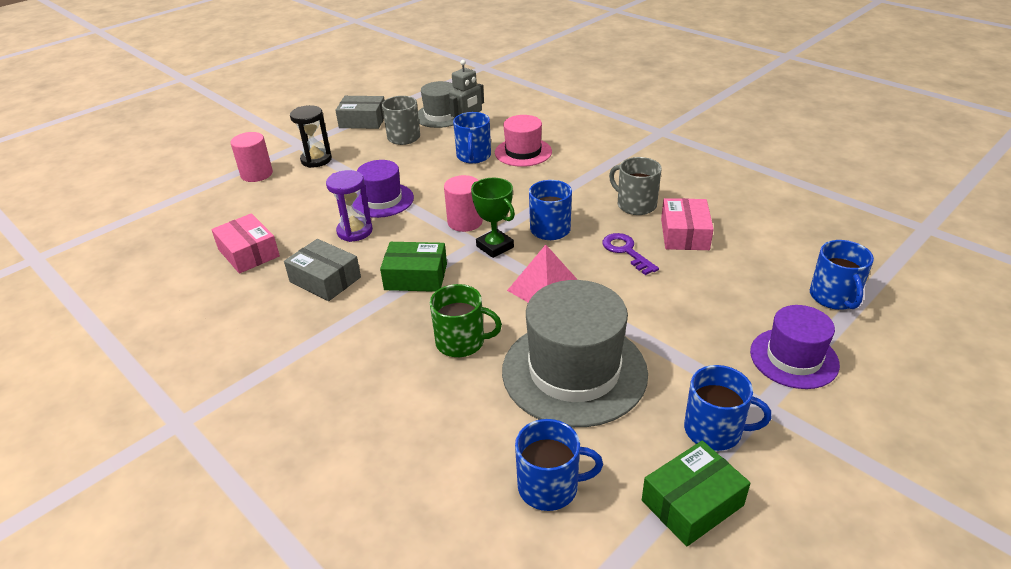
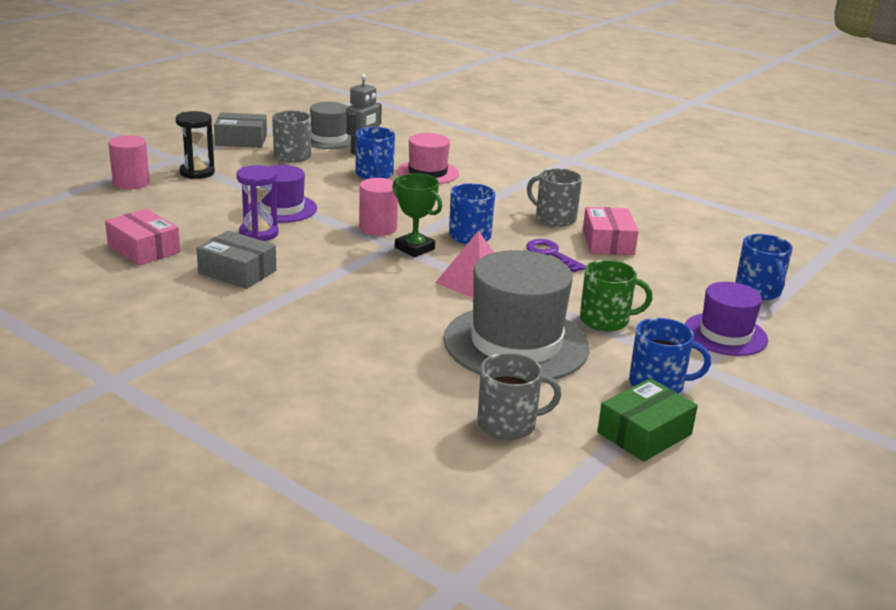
camera: 10 degrees left, 10 degrees down
green box [380,242,447,292] -> none
green mug [430,284,502,357] -> green mug moved to [580,260,652,331]
blue mug [515,419,603,511] -> grey mug [477,353,561,440]

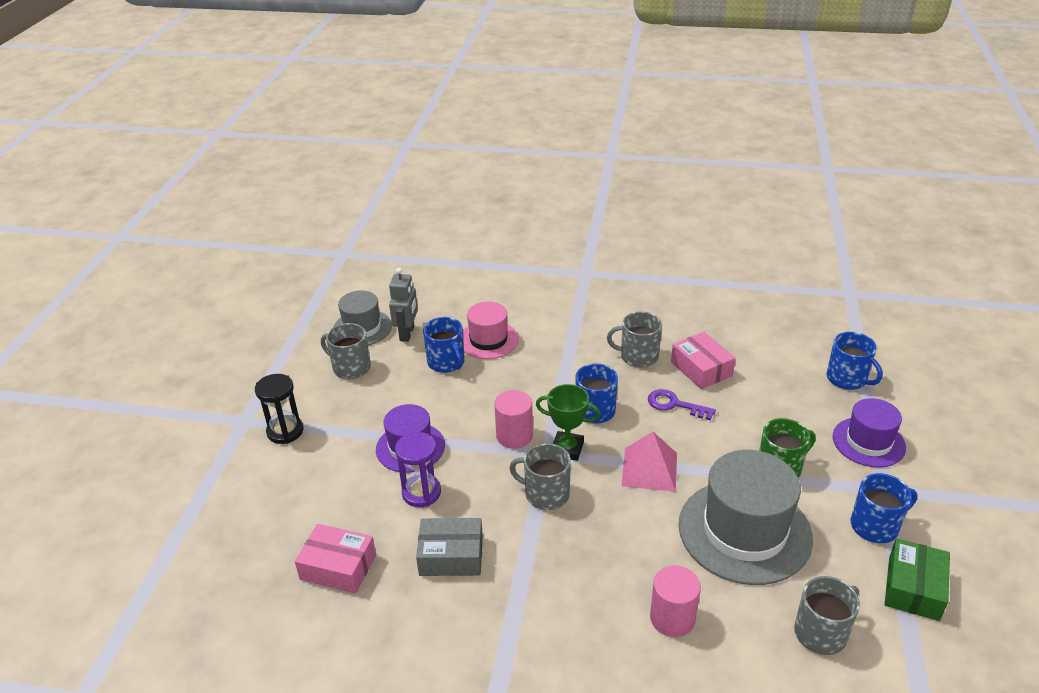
camera: 25 degrees left, 10 degrees up
pink cylinder [108,135,150,190] -> pink cylinder moved to [650,565,701,637]
grey box [214,112,267,148] -> none
none -> grey mug [509,443,571,510]

